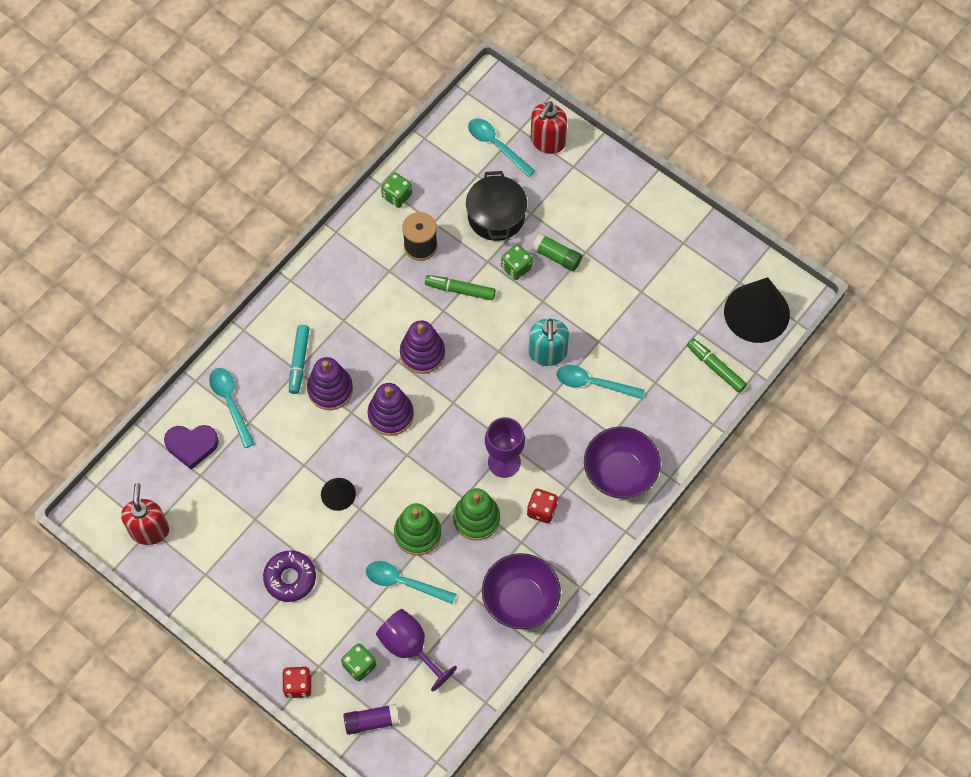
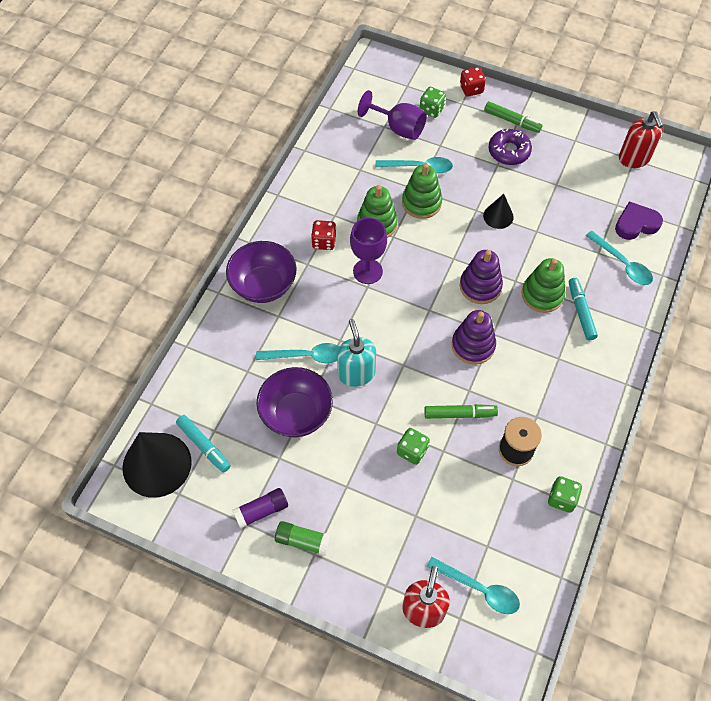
camera: 165 degrees right, 5 degrees down
purple stacking toy [307,357,353,410] -> green stacking toy [522,258,566,313]
purple glue stick [343,704,400,735] -> purple glue stick moved to [232,488,288,529]
black pot [466,171,527,241] -> none
purple bowl [482,553,561,629] -> purple bowl moved to [256,367,333,437]
green glue stick [532,233,582,271] -> green glue stick moved to [275,521,331,556]
green marker [687,338,747,393] -> green marker moved to [484,101,543,133]
none -> turquoise marker [176,415,231,473]

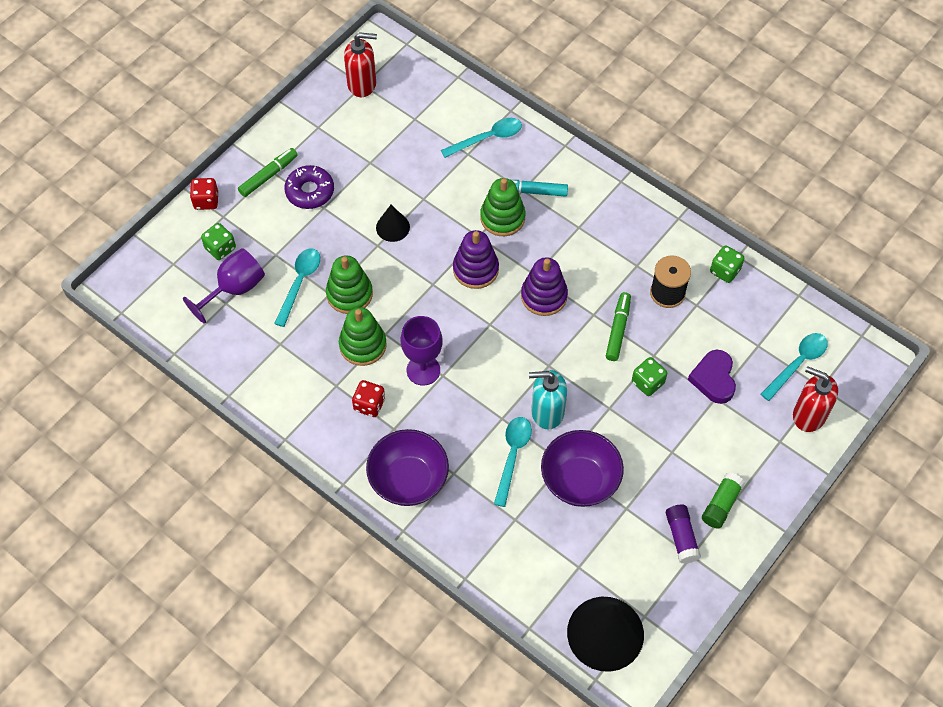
camera: 75 degrees left, 0 degrees up
turquoise marker [176,415,231,473] -> none
purple heart [615,201,663,240] -> purple heart moved to [688,350,736,404]

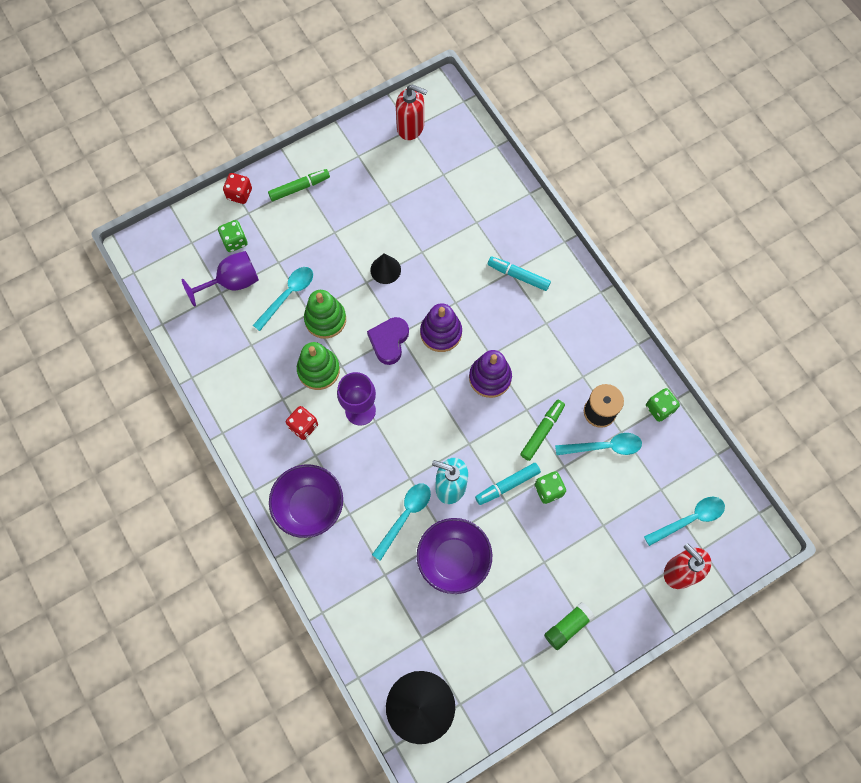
camera: 20 degrees right, 10 degrees up
purple donut [284,165,334,209] -> none
turquoise spoon [441,118,522,158] -> turquoise spoon moved to [555,433,642,455]
green stacking toy [480,178,526,236] -> none
purple glue stick [666,505,701,564] -> none
purple heart [688,350,736,404] -> purple heart moved to [367,317,409,365]
none -> turquoise marker [475,463,541,505]

